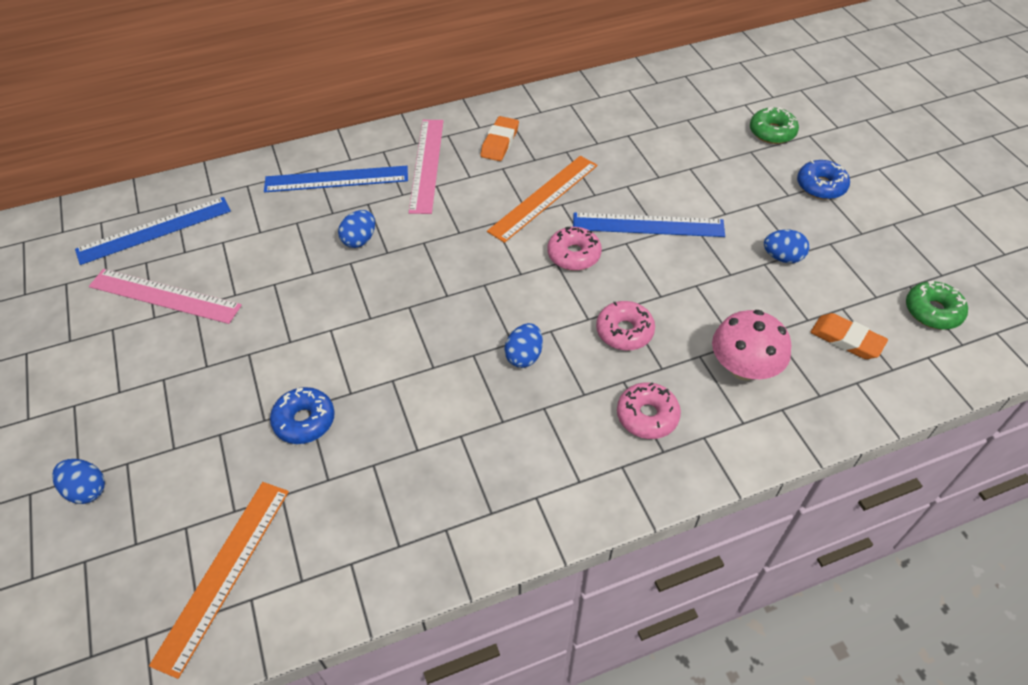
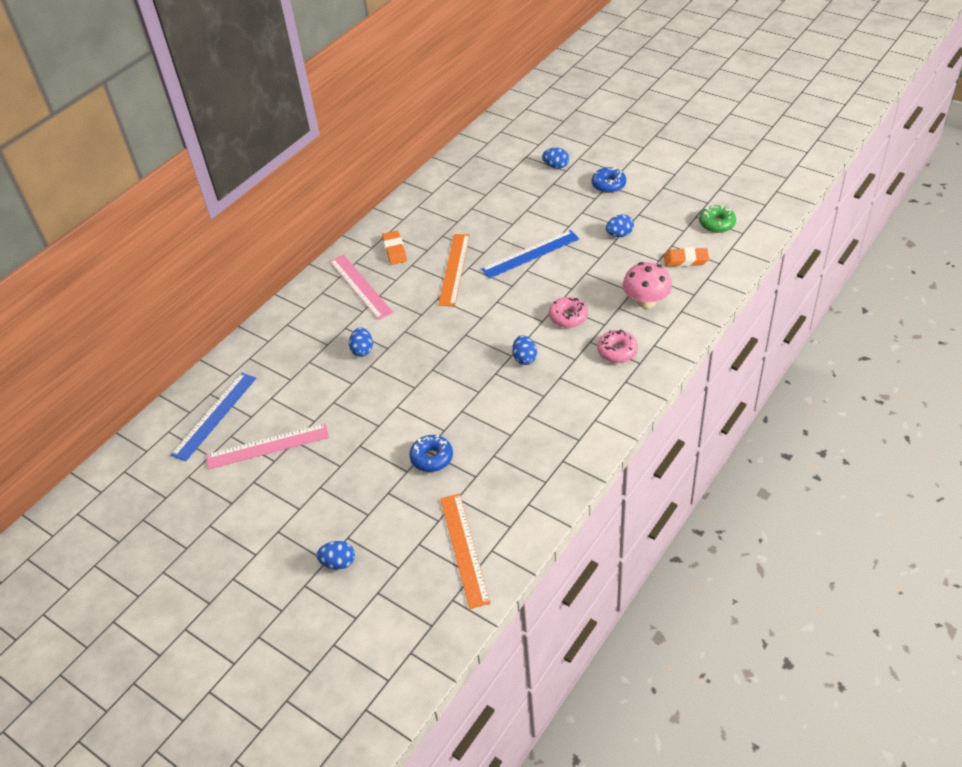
camera: 30 degrees left, 5 degrees down
blue ruler [264,166,408,192] -> none
pink donut [548,227,602,271] -> none
green donut [750,107,799,144] -> blue egg [542,148,569,169]

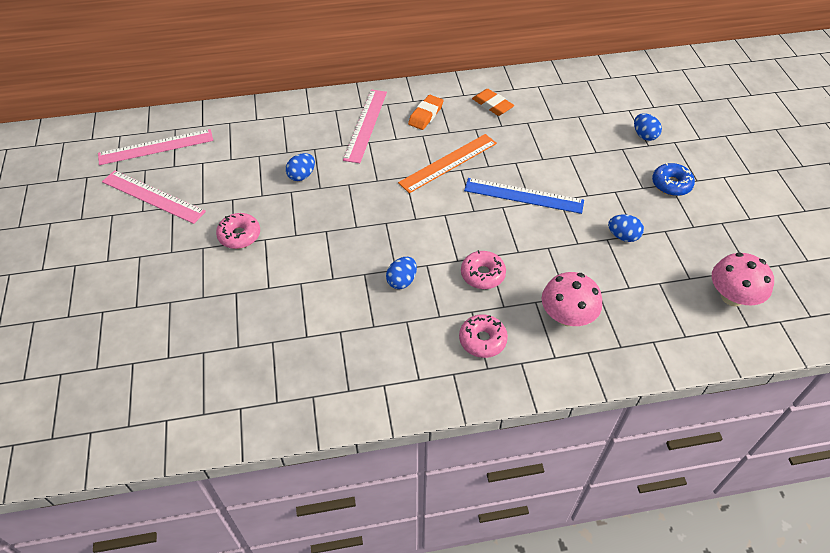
camera: 40 degrees right, 5 degrees up
blue ruler [171,373,256,462] -> pink ruler [98,129,213,165]
blue egg [316,541,355,569] -> none
blue donut [409,435,453,472] -> none
orange ruler [440,494,491,609] -> none
orange eraser [664,247,709,267] -> orange eraser moved to [472,89,514,116]
green donut [699,205,736,233] -> pink mushroom [712,252,774,307]
none -> pink donut [216,213,260,249]

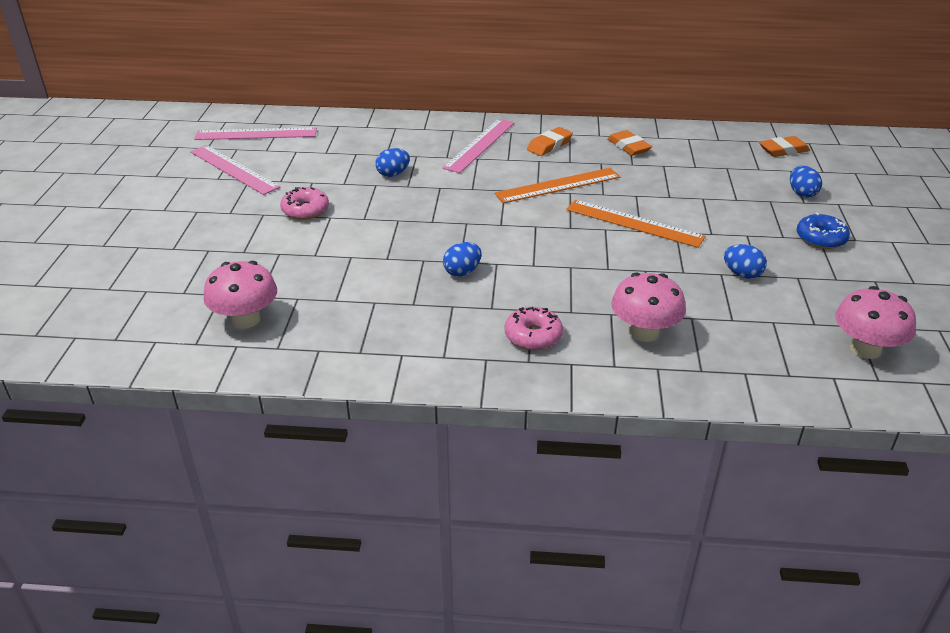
camera: 15 degrees right, 15 degrees down
pink donut [461,250,506,289] -> none
blue ruler [464,178,584,214] -> orange ruler [566,200,706,248]
none -> pink mushroom [203,261,277,329]
none -> orange eraser [759,136,810,157]

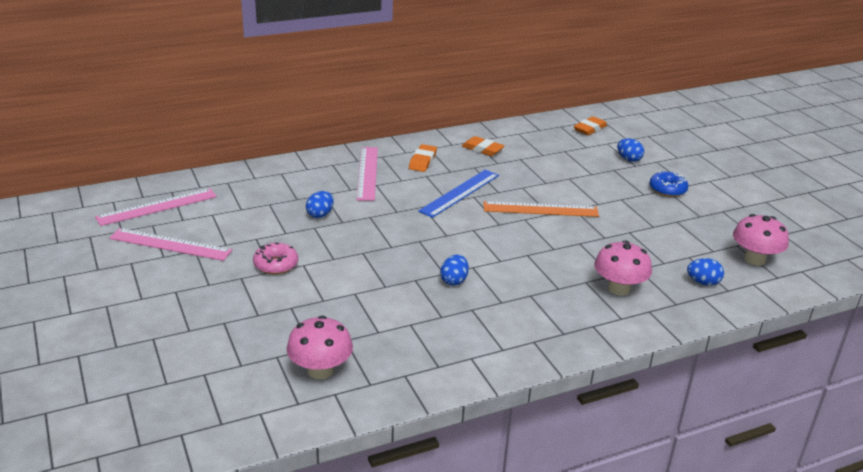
camera: 30 degrees left, 5 degrees down
orange ruler [494,168,621,203] -> blue ruler [418,169,499,218]
pink donut [505,307,563,350] -> none
blue egg [724,244,767,279] -> blue egg moved to [687,258,724,286]

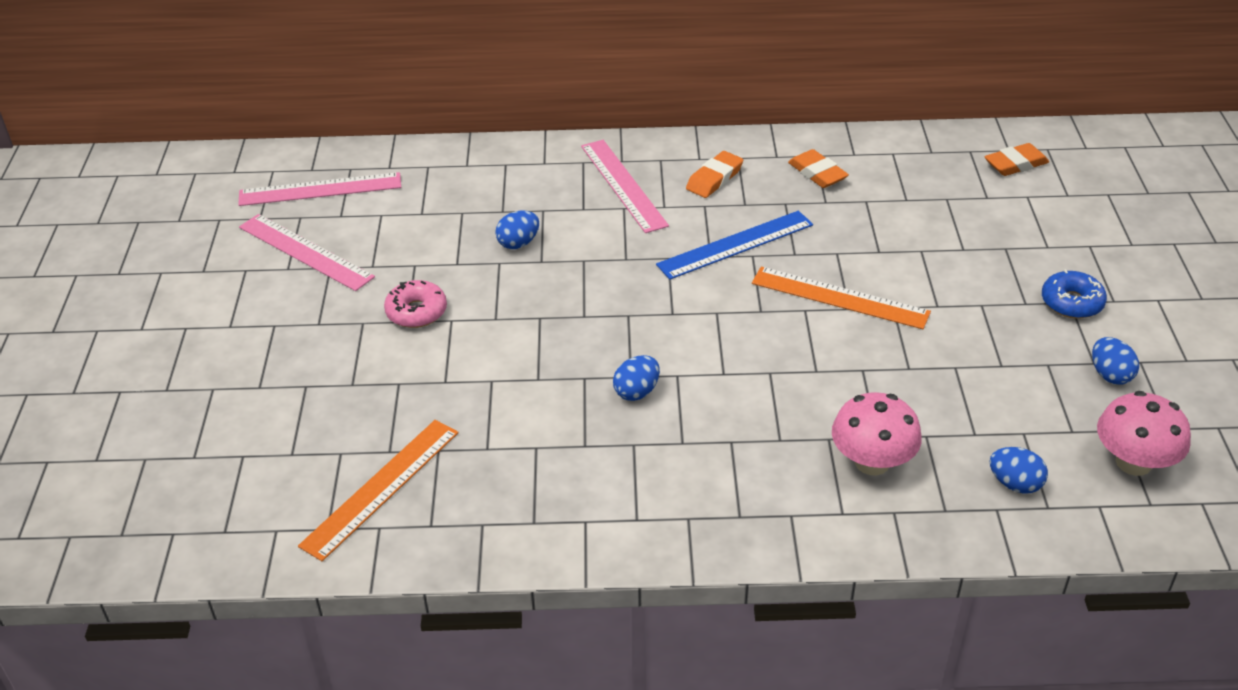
camera: 25 degrees right, 10 degrees up
pink mushroom [287,315,353,379] -> orange ruler [298,420,459,561]
pink ruler [357,147,378,201] -> pink ruler turned 45 degrees counterclockwise [581,140,669,233]
blue egg [617,138,644,162] -> blue egg moved to [1092,337,1139,385]

